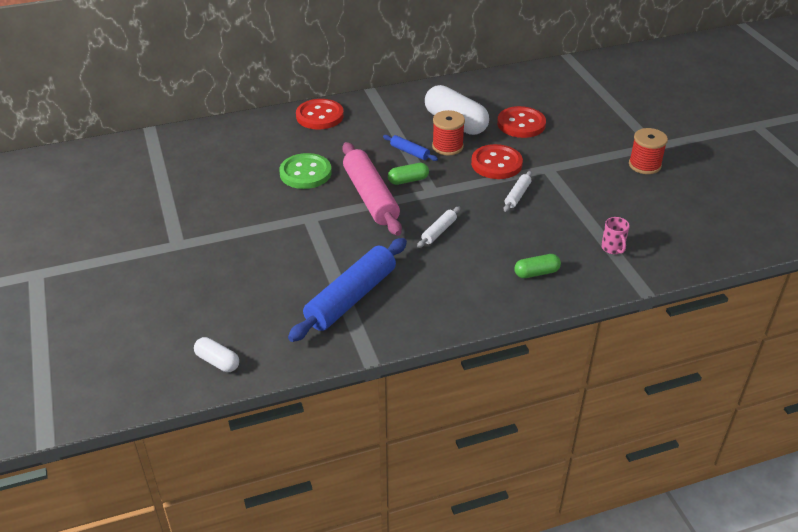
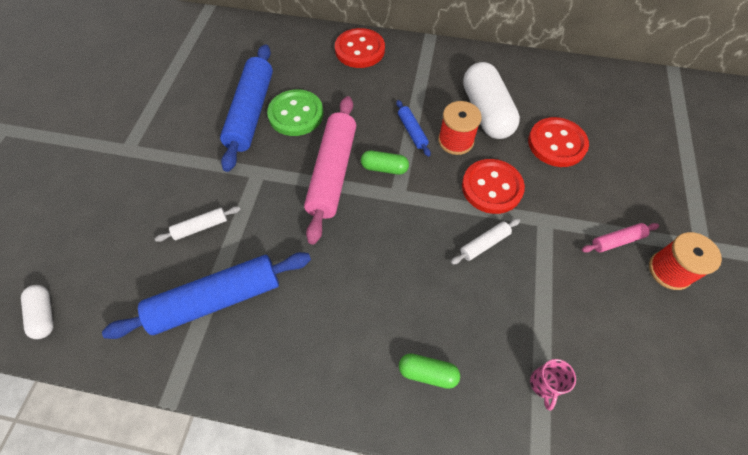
camera: 30 degrees right, 20 degrees up
white rolling pin [417,207,460,248] -> white rolling pin moved to [155,206,241,242]
none -> blue rolling pin [220,44,273,172]
none -> pink rolling pin [581,223,659,253]

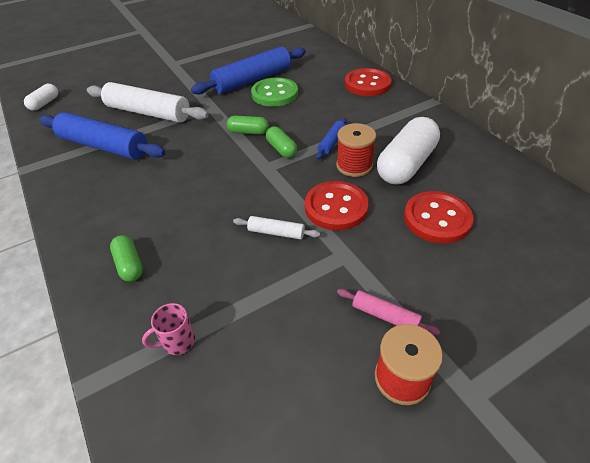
camera: 50 degrees right, 15 degrees down
white rolling pin [155,206,241,242] -> white rolling pin [87,82,209,123], size x2.18
pink rolling pin [304,96,356,245] -> green capsule [227,116,269,135]

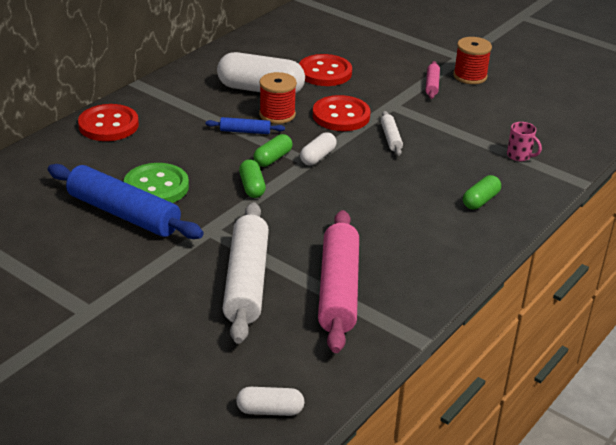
camera: 115 degrees left, 10 degrees down
blue rolling pin [39,112,165,159] -> pink rolling pin [318,210,359,353]
none -> white capsule [300,132,337,165]

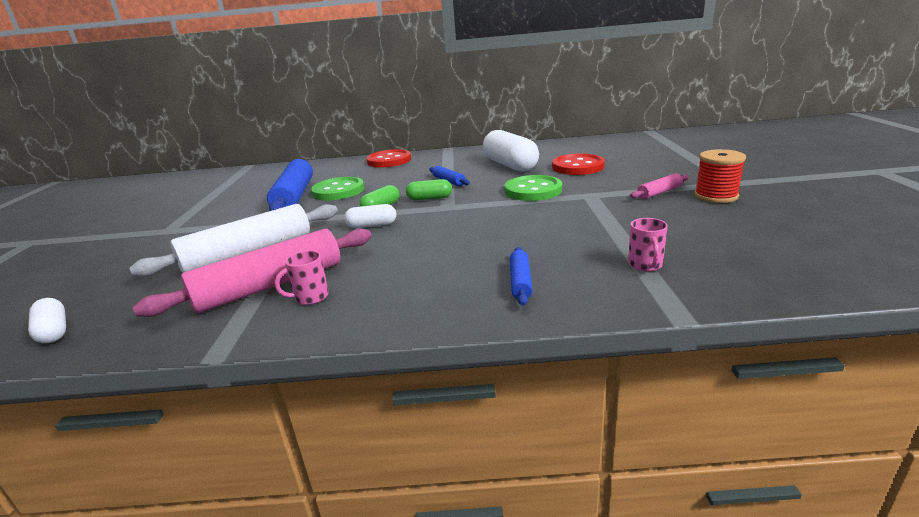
camera: 55 degrees right, 10 degrees down
red spool [259,72,297,124] -> none
white capsule [300,132,337,165] -> white capsule moved to [344,204,396,228]
red button [313,95,370,131] -> green button [504,175,562,201]
white rolling pin [381,111,403,156] -> none
green capsule [463,175,501,209] -> blue rolling pin [510,247,533,306]
none -> pink mug [274,250,329,305]

